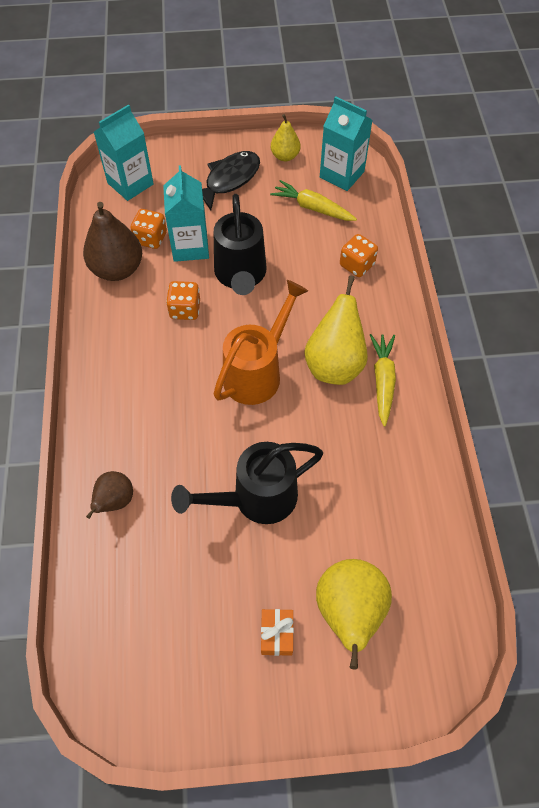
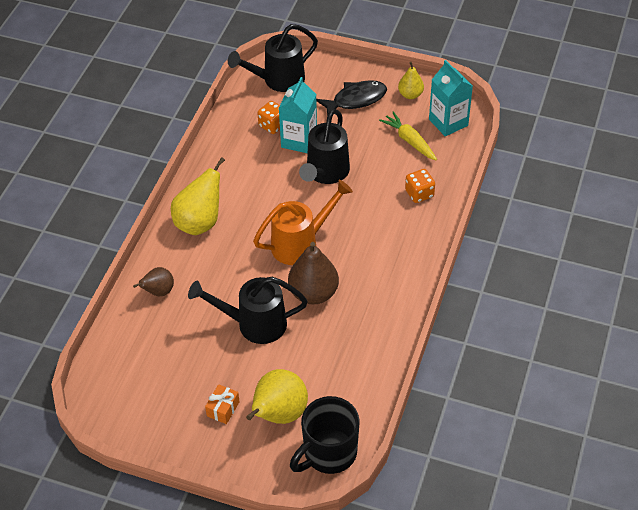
camera: 25 degrees right, 10 degrees down
brown pear [83,202,142,281] -> brown pear moved to [288,242,339,304]
turquoise carton [94,104,154,201] -> black watering can [228,24,318,92]
orange dice [166,281,200,320] -> none
yellow pear [304,276,368,385] -> yellow pear moved to [171,157,225,235]
yellow carrot [370,334,396,427] -> none
none -> black mug [290,396,360,474]

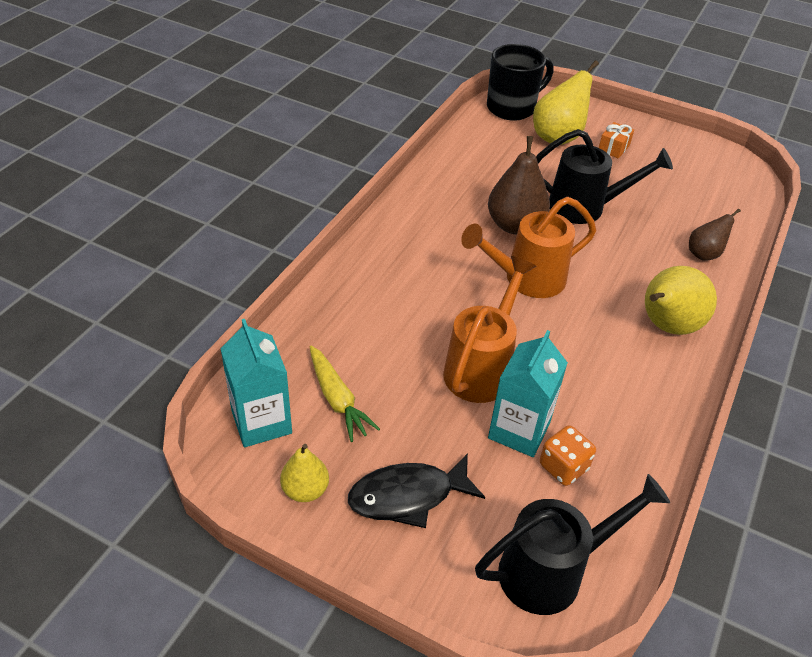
camera: 175 degrees left, 5 degrees down
black watering can [299,109,350,184] -> orange watering can [443,256,536,403]
orange dice [405,169,435,203] -> none

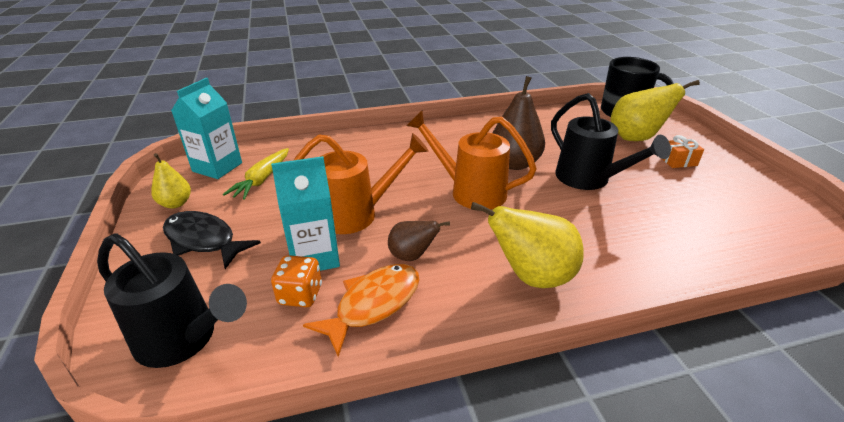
camera: 50 degrees right, 10 degrees down
brown pear [689,209,741,261] -> brown pear moved to [388,221,450,261]
none -> orange fish [303,264,420,357]

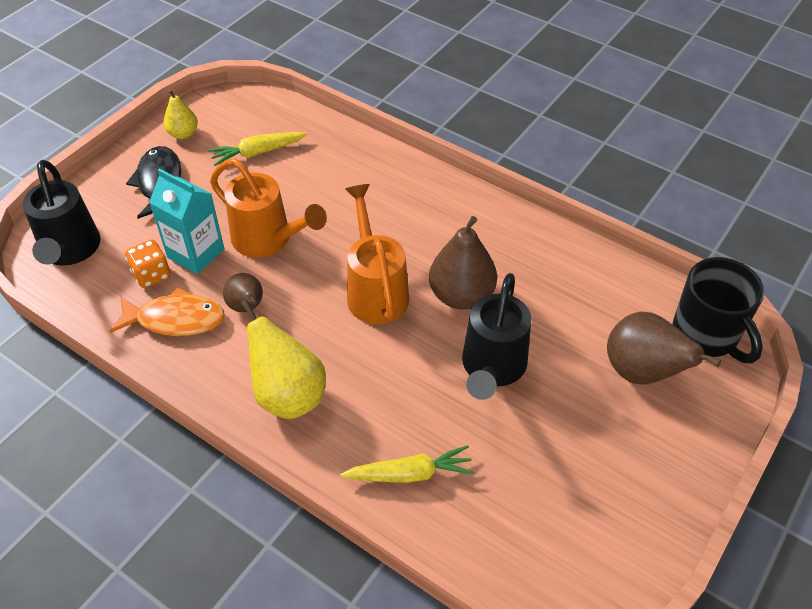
camera: 50 degrees right, 15 degrees up
turquoise carton [171,78,242,179] -> none
yellow pear [610,80,700,141] -> brown pear [607,312,722,384]
orange gift [661,135,704,168] -> none
none -> yellow carrot [340,445,474,483]

